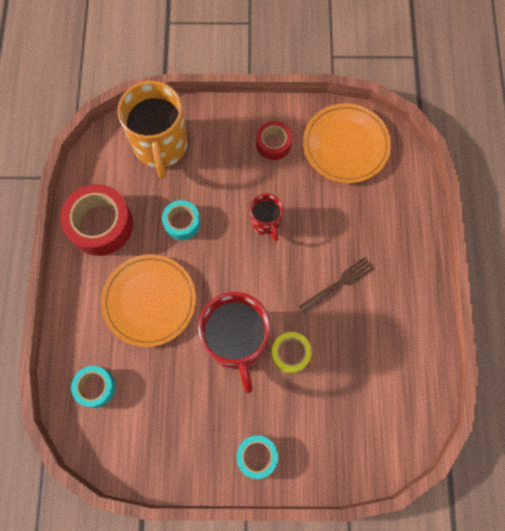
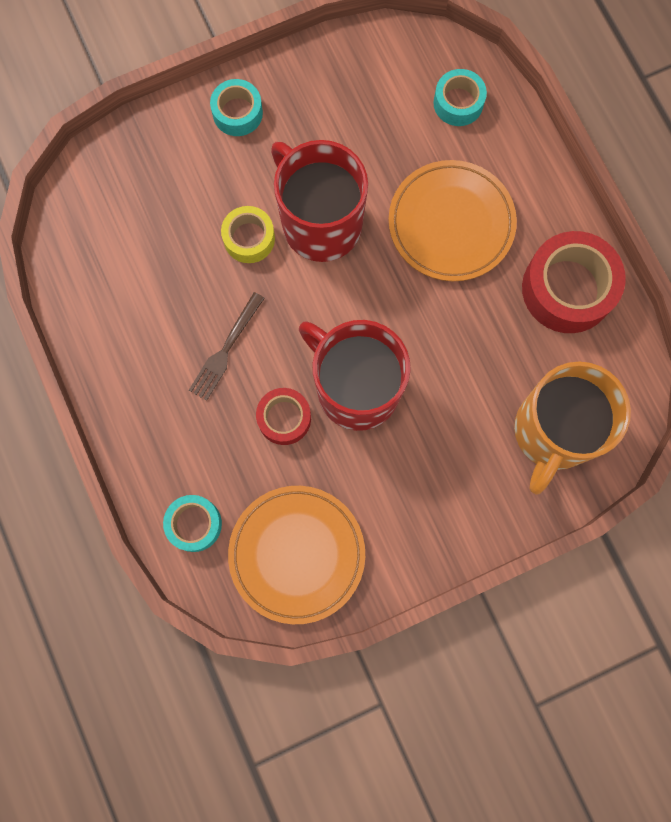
camera: 155 degrees right, 5 degrees up
orange mug [118,81,188,179] -> orange mug turned 120 degrees counterclockwise [514,362,631,495]
turquoise tape [162,200,201,240] -> turquoise tape moved to [163,495,222,552]
red mug [250,193,283,241] -> red mug [299,320,411,431], size x1.92
red tape [256,121,292,160] -> red tape moved to [256,388,311,445]

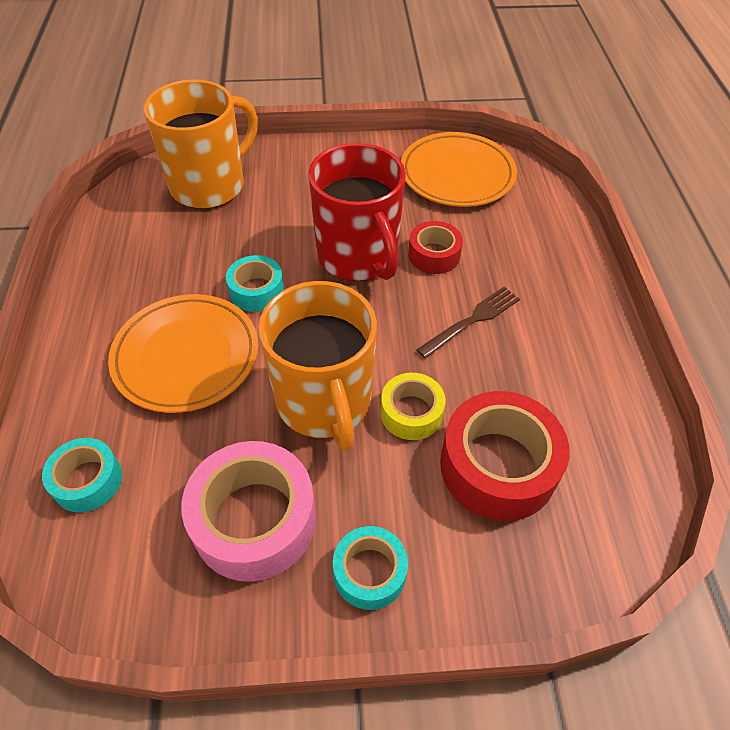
camera: 160 degrees left, 25 degrees down
turquoise tape [163,495,222,552] -> turquoise tape moved to [226,255,284,312]
red mug [271,140,368,262] -> orange mug [258,281,377,451]
red tape [522,231,626,333] -> red tape moved to [440,391,570,521]
none -> pink tape [181,441,316,582]

